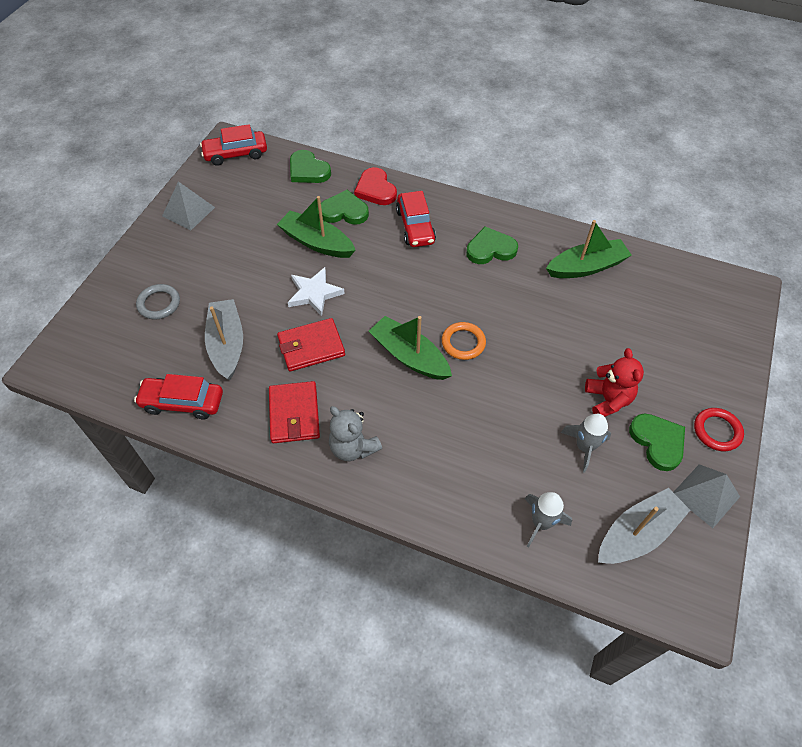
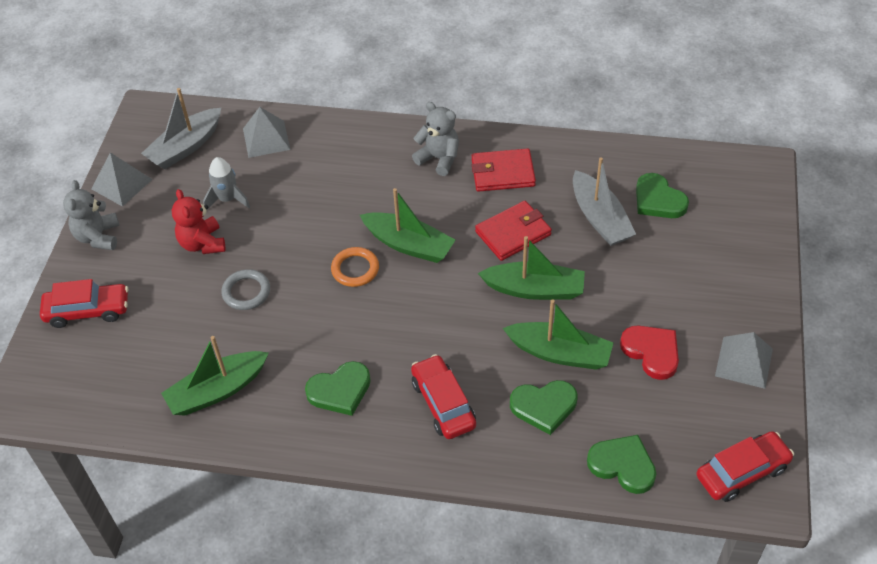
camera: 170 degrees right, 5 degrees down
red car [134,374,223,419] -> red car moved to [40,279,128,328]
grey ring [136,284,180,320] -> grey ring moved to [221,269,270,310]
red wallet [269,381,320,443] -> red wallet turned 75 degrees counterclockwise [472,148,536,192]
white star [288,267,345,316] -> green boat [478,236,585,300]
red heart [354,167,397,205] -> red heart moved to [620,325,679,380]
grey rocket [525,492,572,548] -> grey pyramid [243,107,290,158]
green heart [629,413,685,471] -> green heart moved to [636,173,689,218]
red ring [694,408,744,451] -> grey teddy bear [63,180,119,250]

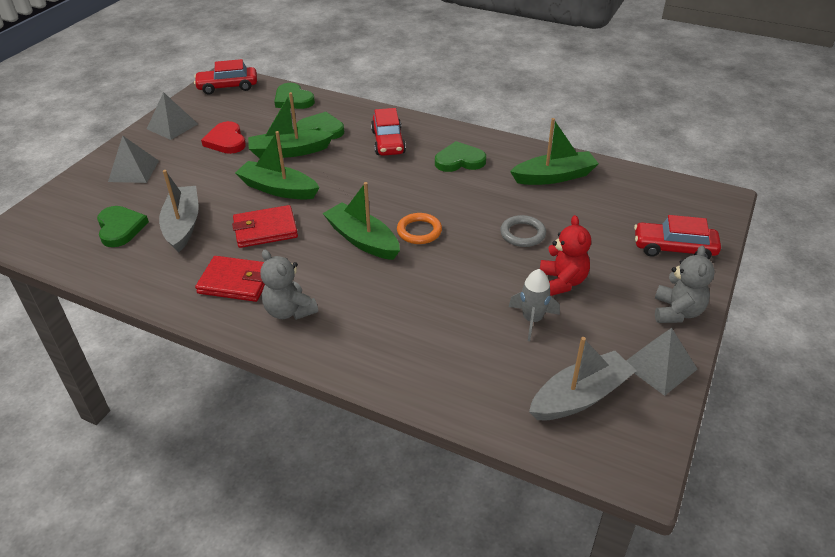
camera: 165 degrees left, 10 degrees down
grey pyramid [243,107,290,158] -> grey pyramid moved to [108,136,159,183]
green boat [503,299,614,370] -> green boat turned 45 degrees counterclockwise [248,92,334,159]

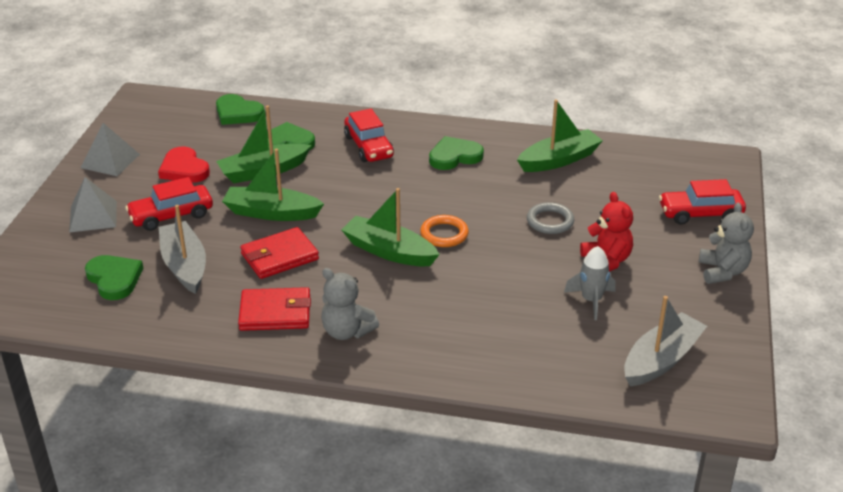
camera: 15 degrees left, 5 degrees down
red car [194,59,257,95] -> red car moved to [125,177,213,231]
grey pyramid [626,328,697,396] -> none

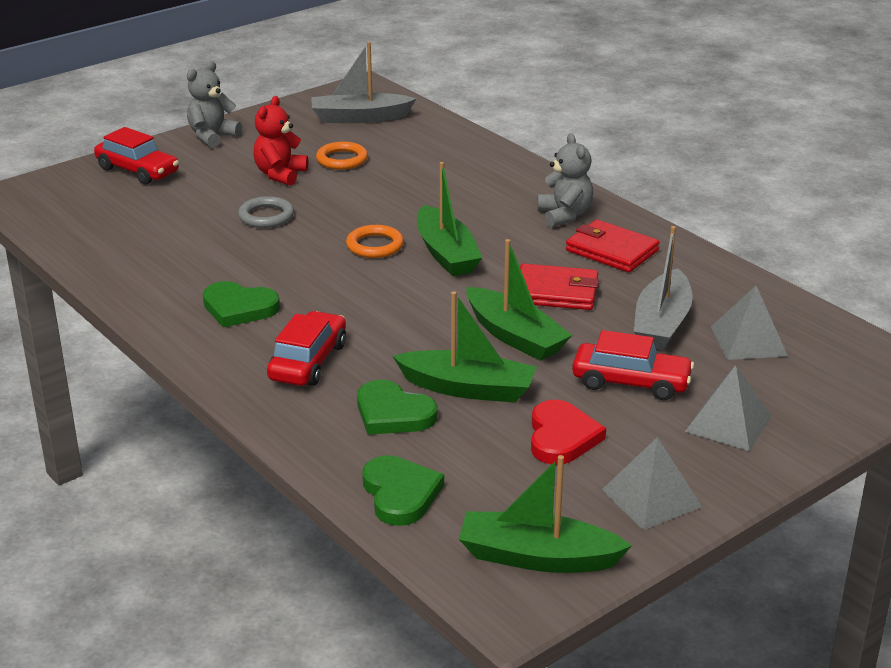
camera: 140 degrees left, 5 degrees down
green heart [85,255,143,300] -> grey pyramid [711,286,788,360]
green boat [517,100,603,172] -> green boat moved to [459,455,632,573]
grey rocket [564,246,615,320] -> orange ring [316,142,368,170]

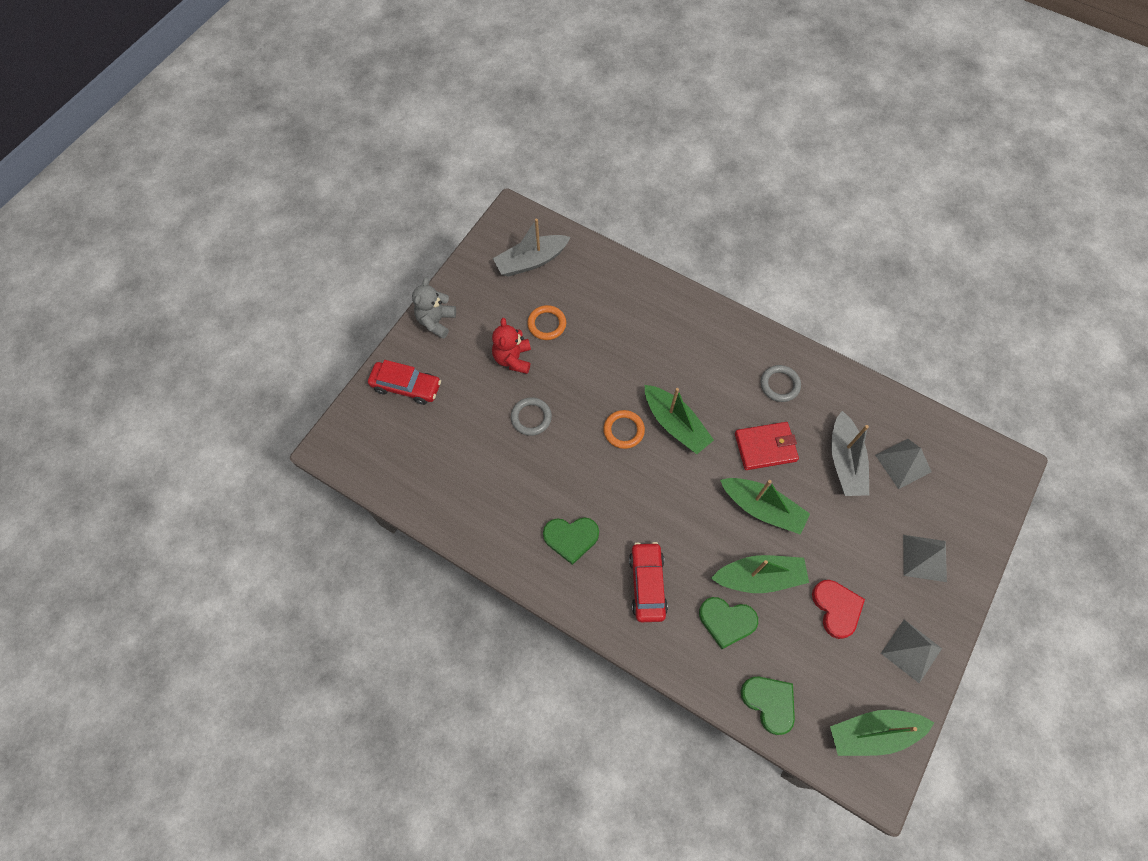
camera: 20 degrees left, 35 degrees up
grey teddy bear [537,133,593,227] -> none
red wallet [566,220,660,272] -> grey ring [760,365,801,402]
red car [572,330,694,400] -> none

